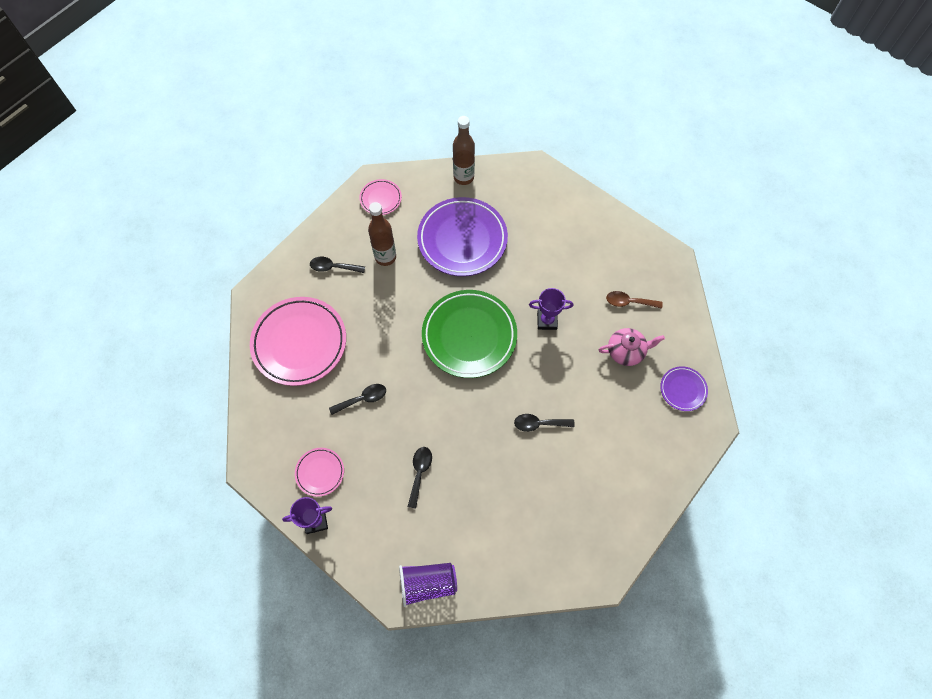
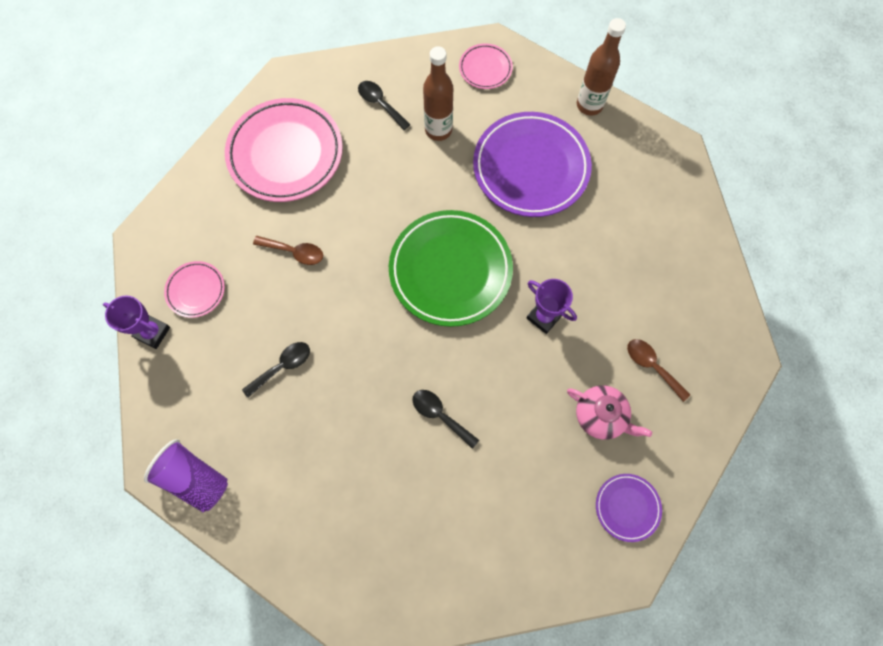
camera: 40 degrees right, 5 degrees up
black spoon [329,384,386,415] -> brown spoon [253,236,323,265]

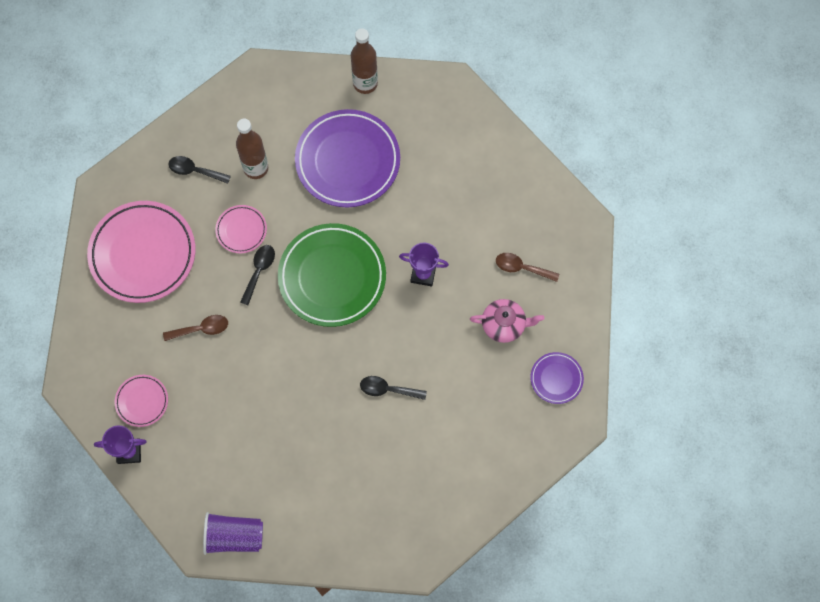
camera: 30 degrees left, 0 degrees up
black spoon [242,342,310,398] -> black spoon moved to [240,245,275,305]
pink plate [459,43,513,89] -> pink plate moved to [215,205,267,254]

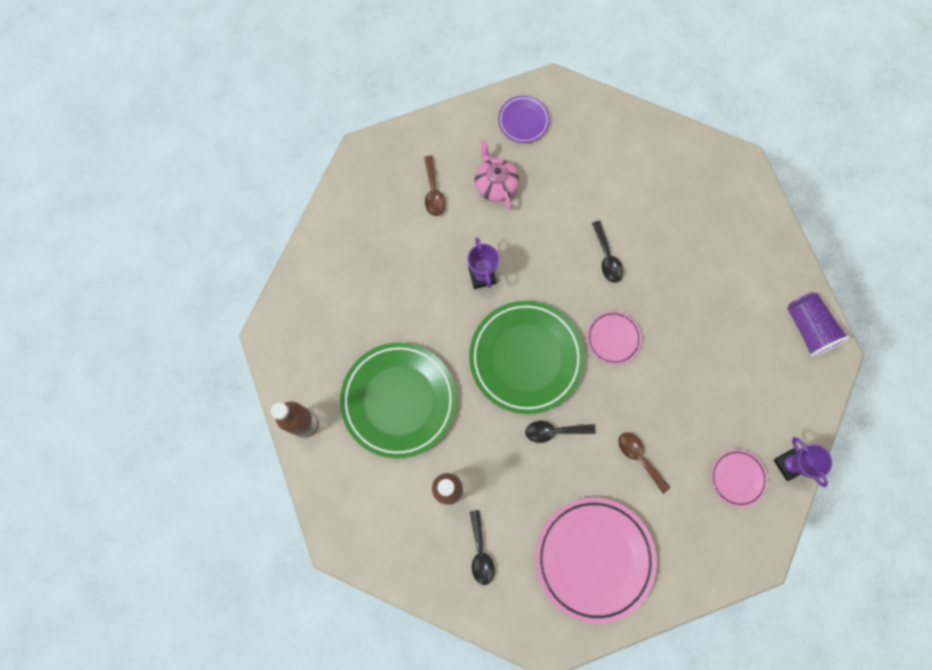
camera: 115 degrees left, 5 degrees up
pink plate [215,205,267,254] -> pink plate moved to [587,311,642,365]
purple plate [295,109,400,208] -> green plate [340,342,456,459]

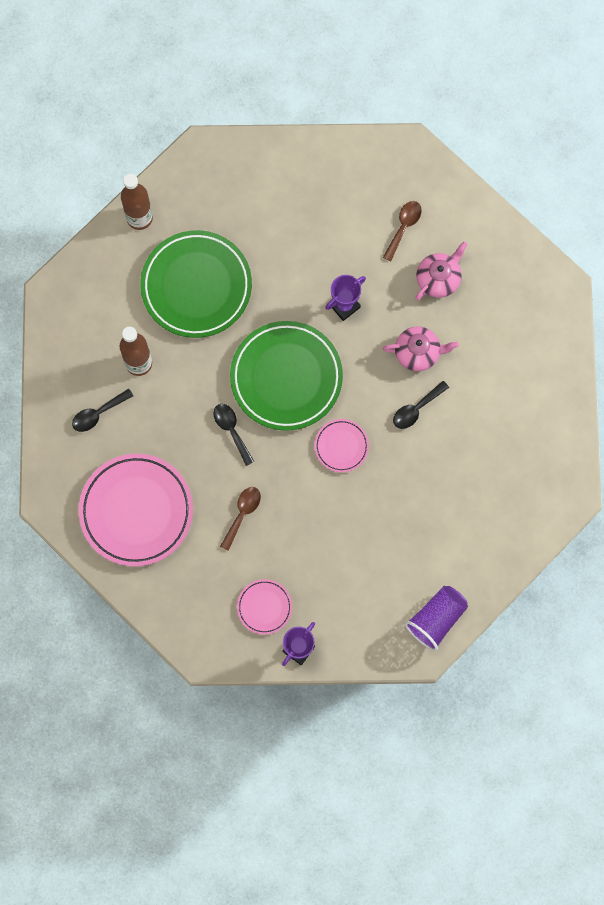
camera: 65 degrees right, 0 degrees up
brown spoon [424,156,445,216] -> brown spoon turned 150 degrees clockwise [383,201,422,261]
purple plate [498,96,550,143] -> none
none -> pink teapot [383,326,459,371]

